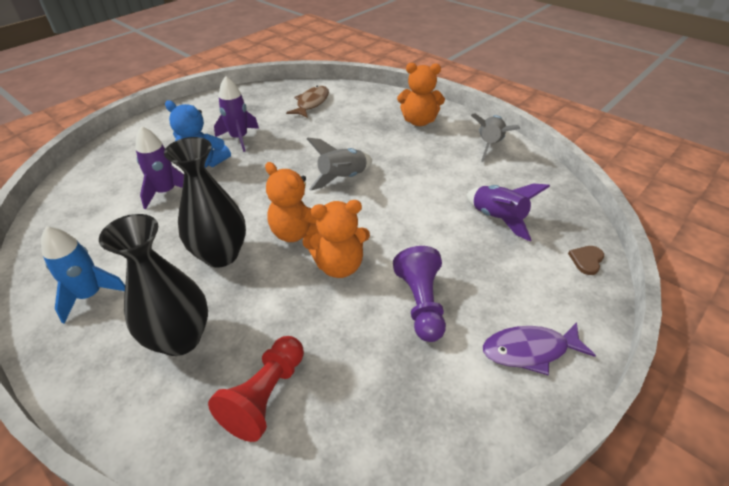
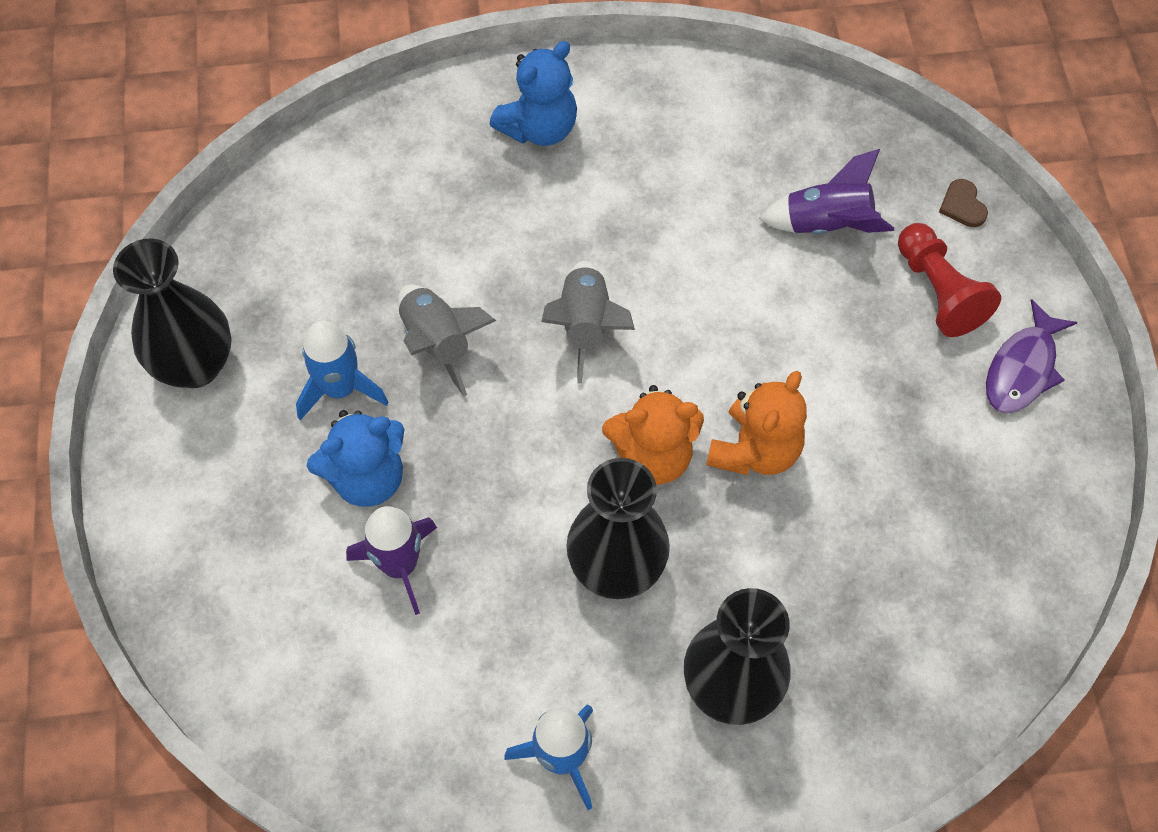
camera: 50 degrees left, 20 degrees up
red pawn [208,336,304,442] -> red pawn moved to [898,223,1001,337]
purple rocket [214,76,259,152] -> blue rocket [296,320,389,420]
brown fish [286,86,329,118] -> none
purple pawn [393,246,446,342] -> none
orange teddy bear [397,63,445,126] -> blue teddy bear [490,41,577,146]
grey rocket [471,113,520,162] -> grey rocket moved to [398,284,496,397]
none -> black vase [113,239,231,388]

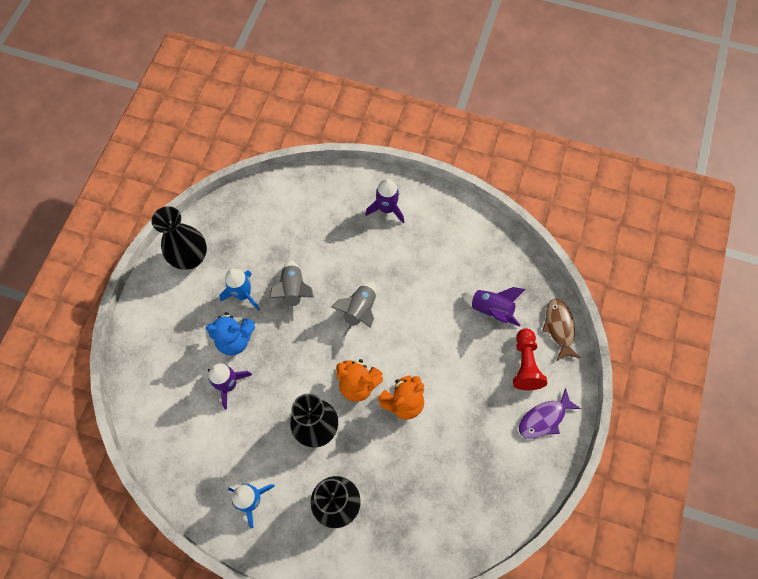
camera: 25 degrees right, 5 degrees up
blue teddy bear [490,41,577,146] -> purple rocket [365,179,404,223]
brown heart [939,179,988,227] -> brown fish [542,299,581,360]

